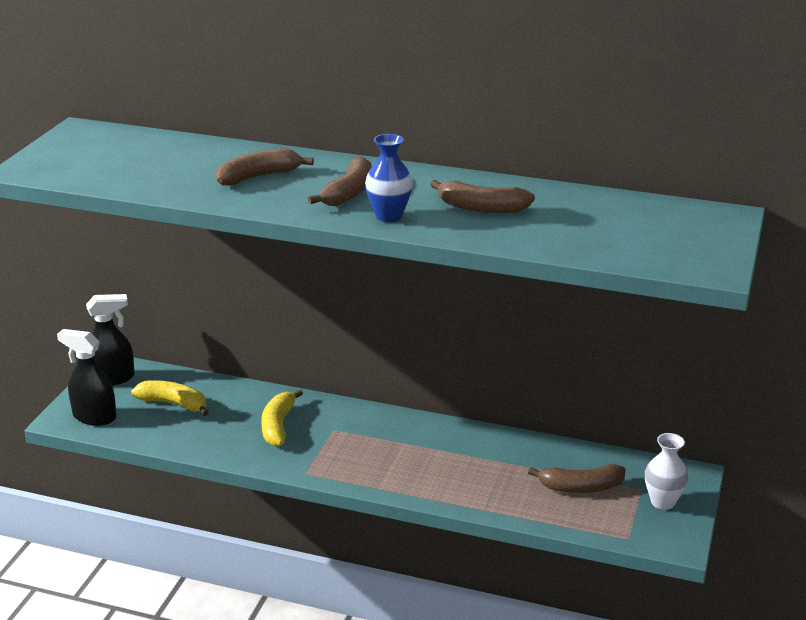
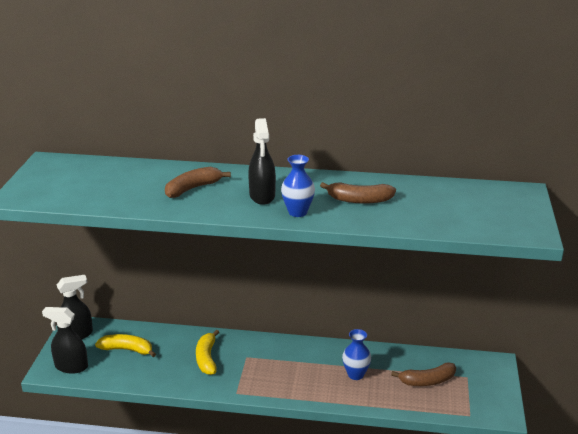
camera: 10 degrees left, 0 degrees up
brown banana [308,156,372,206] -> black spray bottle [248,118,276,205]
white vase [645,433,688,510] -> none
none -> blue vase [342,329,371,380]

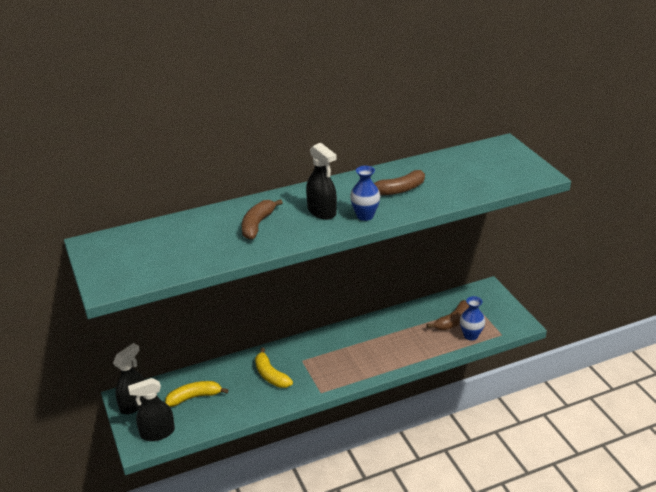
camera: 30 degrees left, 5 degrees up
blue vase [342,329,371,380] -> blue vase moved to [460,296,485,341]

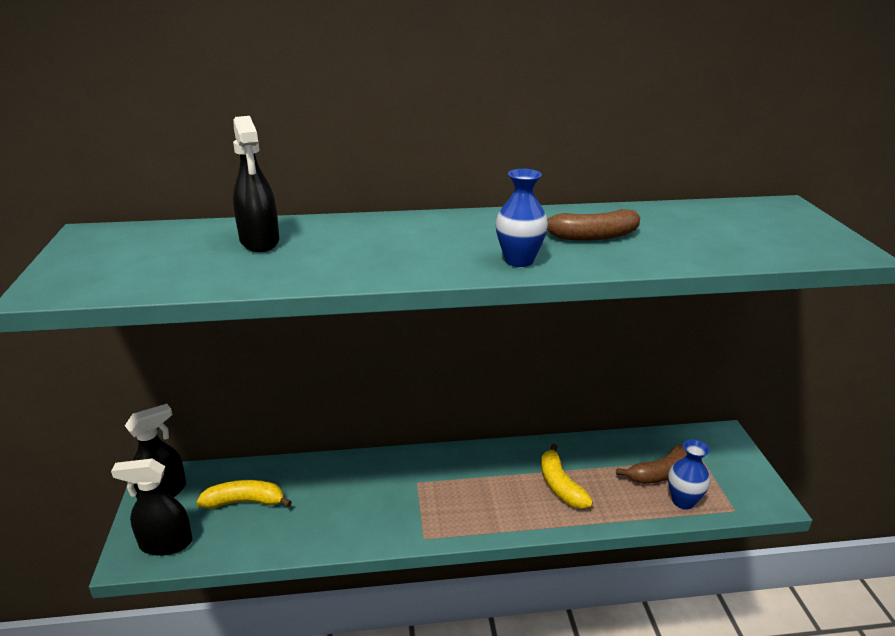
camera: 15 degrees right, 5 degrees down
brown banana [242,199,283,240] -> none
yellow banana [255,348,293,388] -> yellow banana moved to [541,444,593,509]
black spray bottle [306,143,337,220] -> black spray bottle moved to [233,116,279,252]

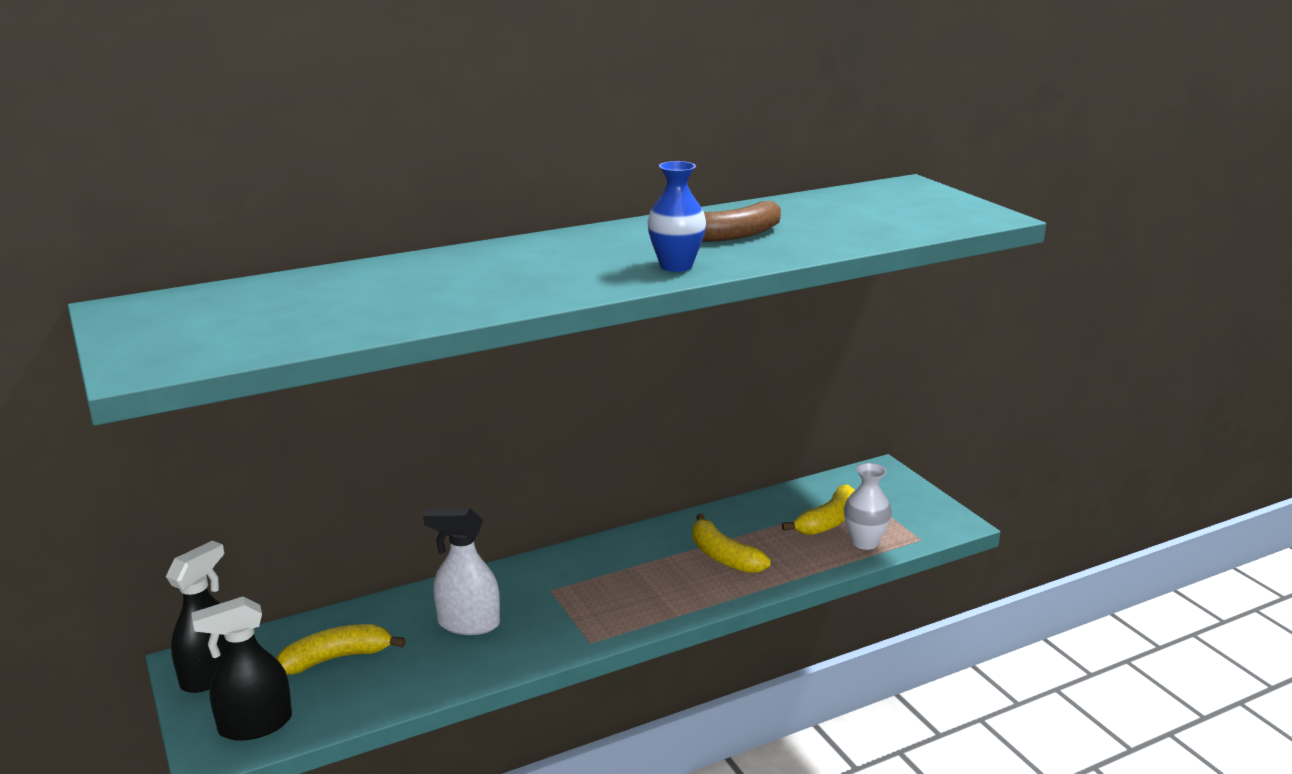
camera: 20 degrees left, 5 degrees down
black spray bottle [233,116,279,252] -> none
brown banana [616,445,687,484] -> yellow banana [782,485,855,535]
blue vase [668,439,710,509] -> white vase [844,463,892,550]
none -> white spray bottle [423,508,500,635]

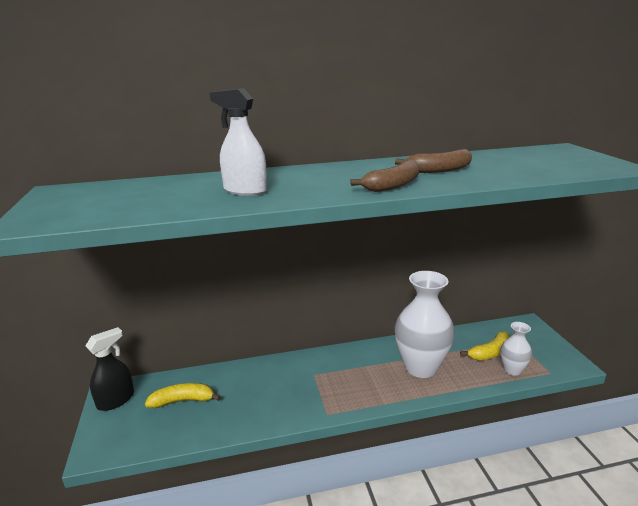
camera: 15 degrees right, 0 degrees up
black spray bottle [192,596,292,741] -> none
white spray bottle [423,508,500,635] -> white spray bottle moved to [210,88,267,196]
blue vase [647,161,706,272] -> brown banana [350,160,420,192]
yellow banana [692,513,771,573] -> white vase [395,271,455,378]

